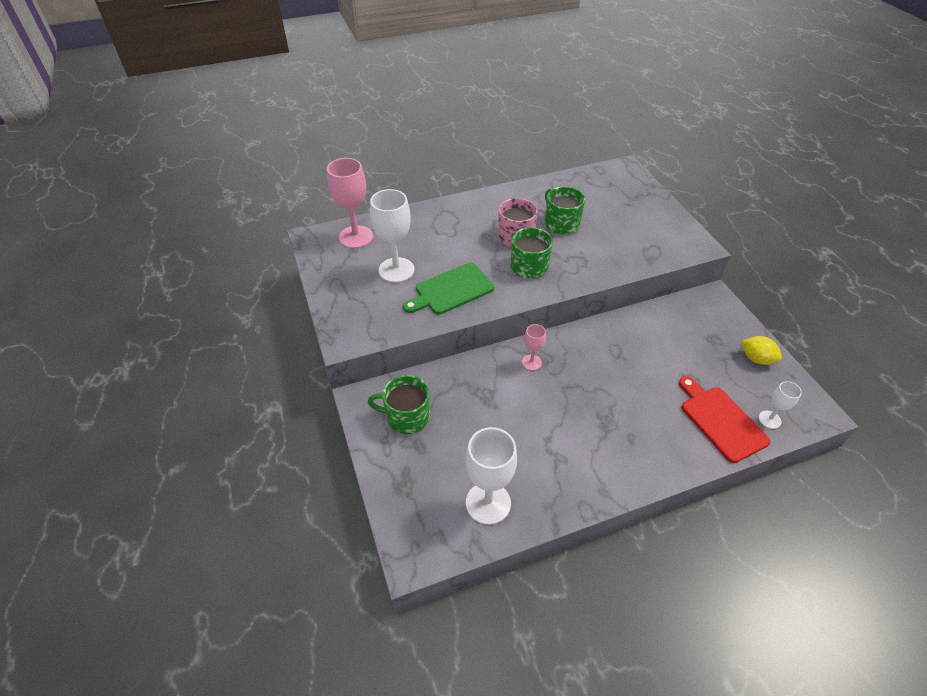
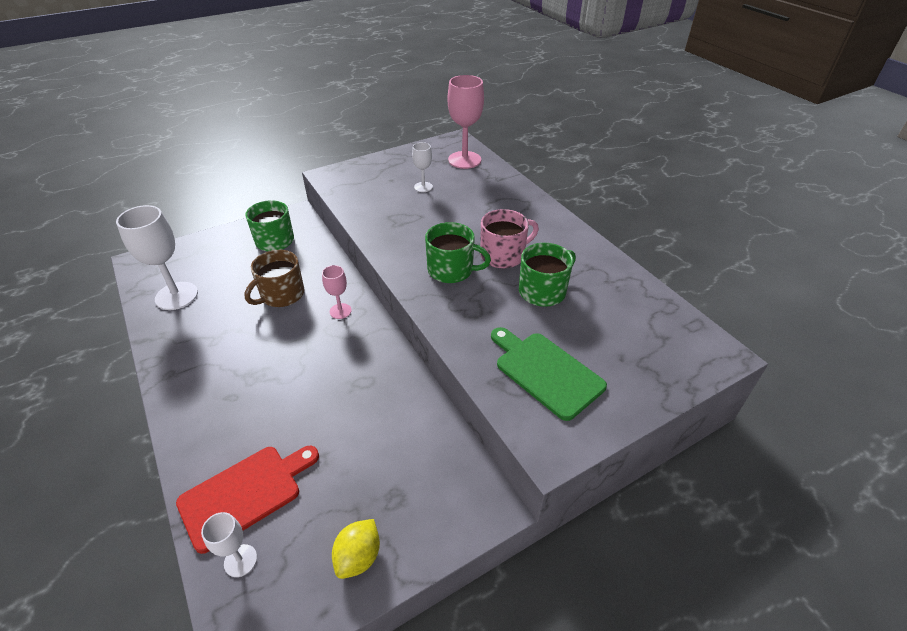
camera: 80 degrees right, 5 degrees down
white goblet [370,189,415,283] -> white goblet [412,142,433,192], size x0.53
green cutting board [403,263,494,314] -> green cutting board moved to [491,327,607,421]
none -> brown mug [244,250,305,307]

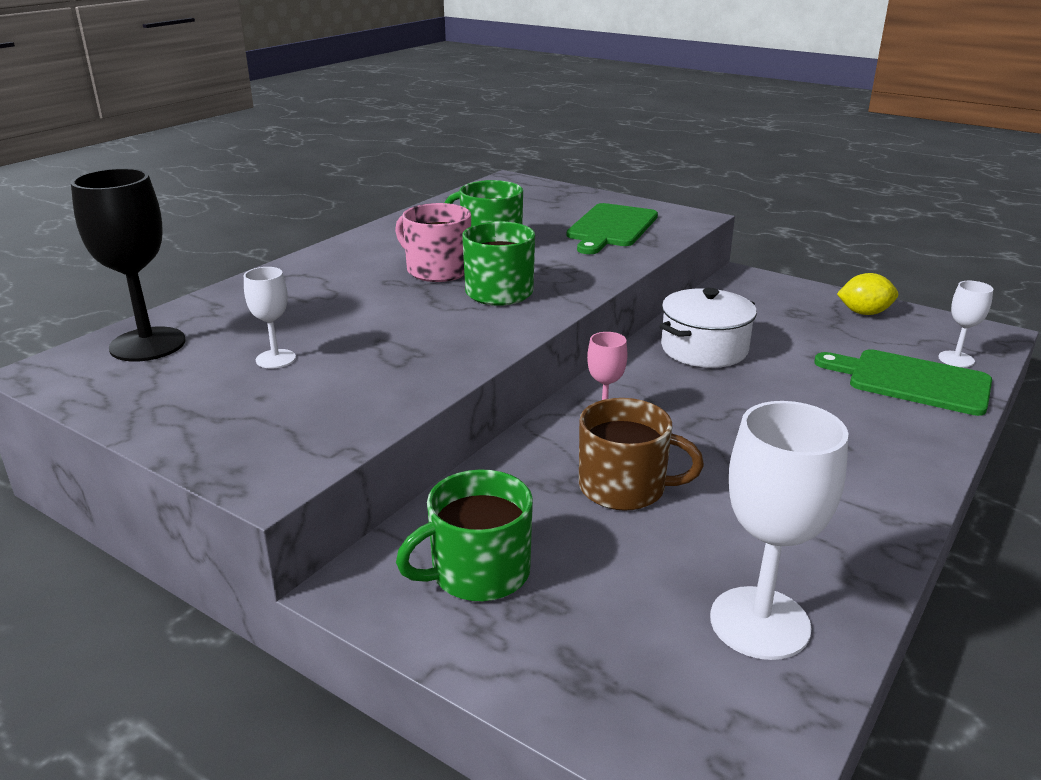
camera: 115 degrees left, 15 degrees down
red cutting board [176,446,319,554] -> green cutting board [814,349,992,416]
pink goblet [448,75,484,169] -> black goblet [71,168,186,361]
none -> white pot [659,288,757,368]

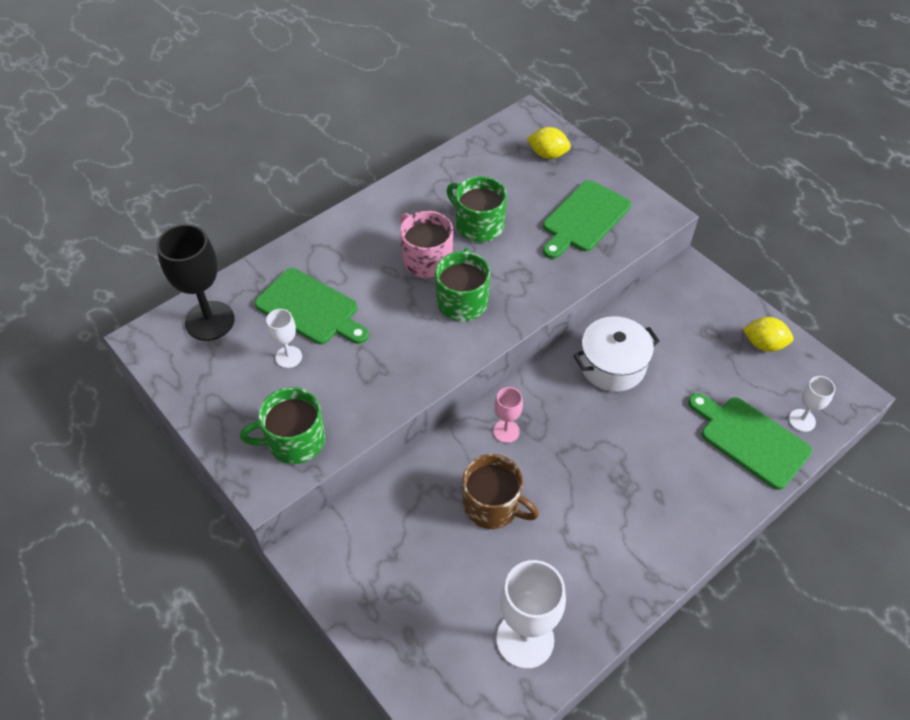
camera: 15 degrees right, 25 degrees up
green mug [396,469,533,602] -> green mug moved to [240,387,325,464]
none -> green cutting board [255,268,369,344]
none -> yellow lemon [527,127,571,159]

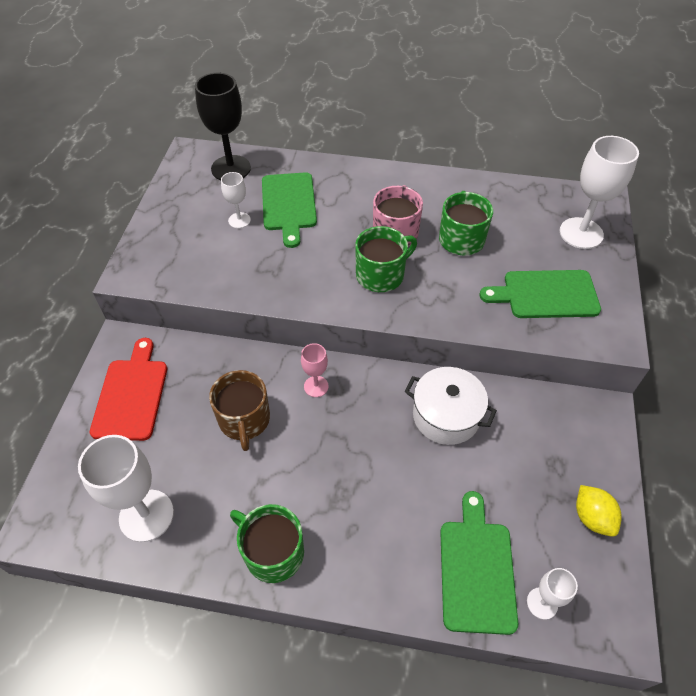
camera: 50 degrees right, 0 degrees up
green mug [240,387,325,464] -> green mug moved to [230,504,304,583]
yellow lemon [527,127,571,159] -> white goblet [560,136,639,249]
none -> red cutting board [90,338,167,441]

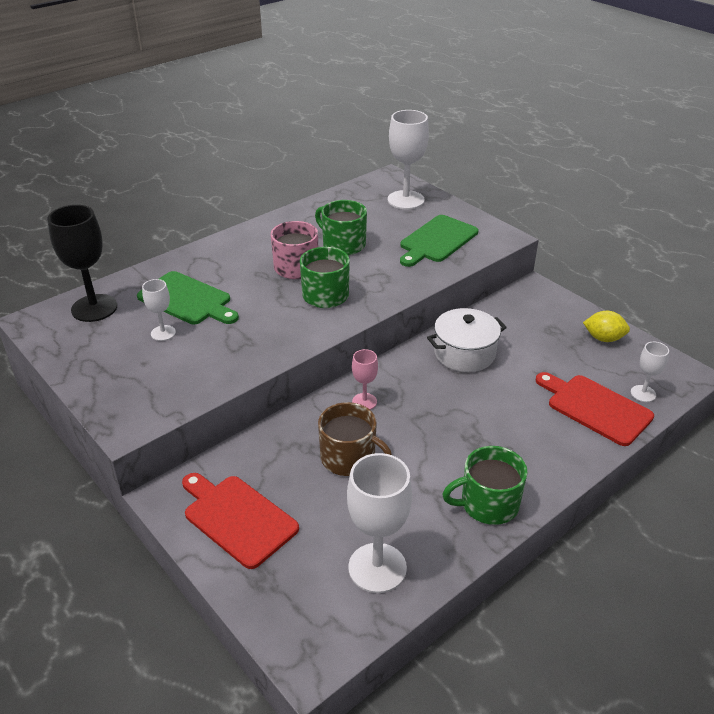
camera: 50 degrees left, 15 degrees down
green cutting board [440,491,518,635] -> red cutting board [536,372,654,446]

